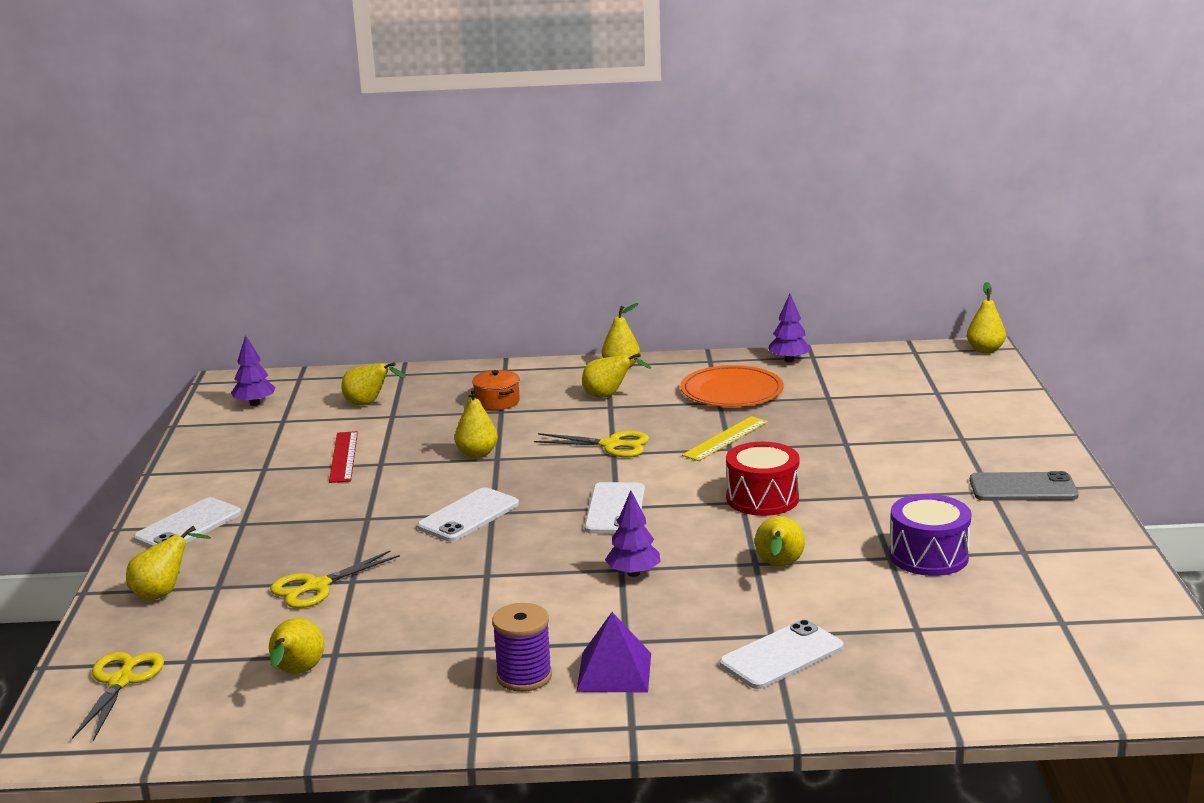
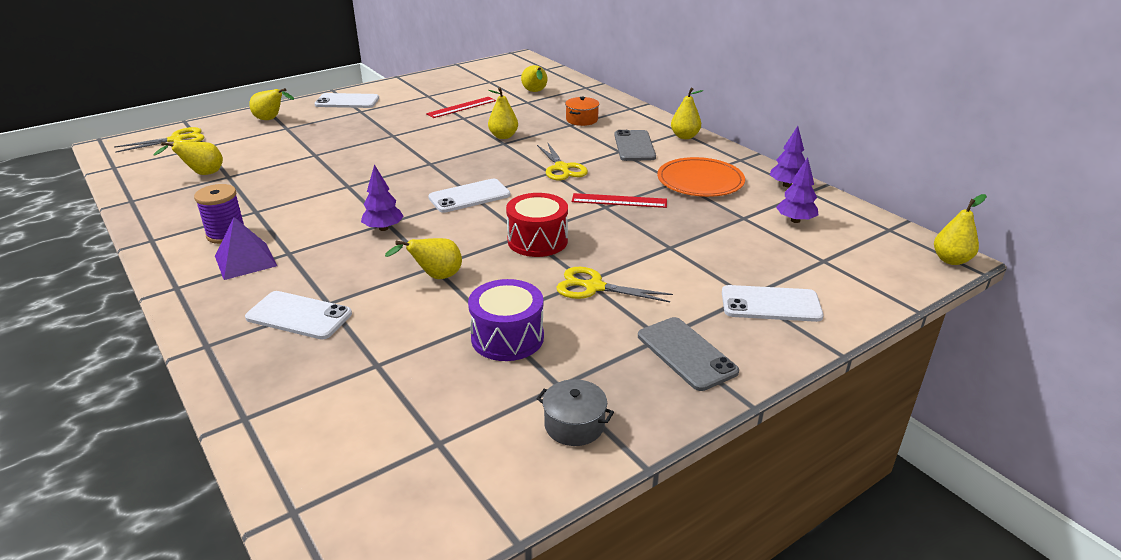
camera: 55 degrees right, 10 degrees up
purple tree [231,335,275,406] -> purple tree moved to [776,158,818,223]
yellow scissors [270,550,400,608] -> yellow scissors moved to [556,267,673,302]
white phone [417,487,519,542] -> white phone moved to [722,285,824,322]
yellow pear [582,353,651,398] -> grey phone [614,130,656,161]
yellow ruler [682,416,768,461] -> red ruler [572,193,667,208]
none -> grey pot [536,379,614,446]

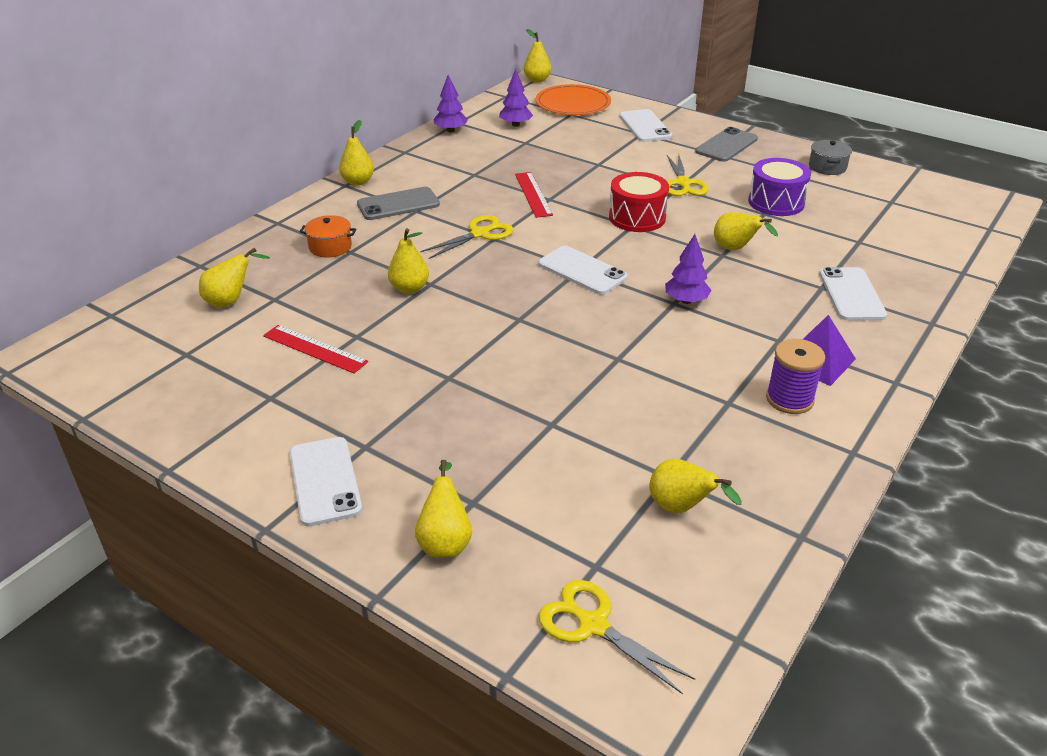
camera: 110 degrees left, 5 degrees up
orange plate [657,157,745,197] -> orange plate moved to [535,84,611,115]

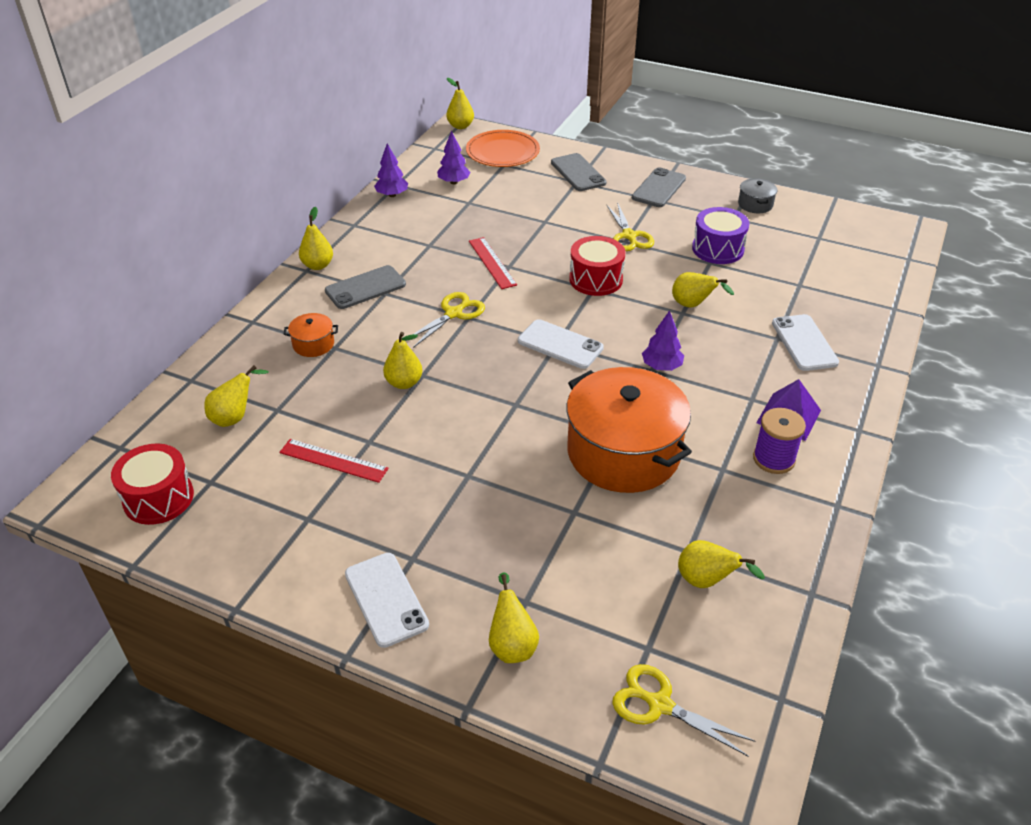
camera: 10 degrees left, 5 degrees up
white phone [619,109,672,142] -> grey phone [551,153,607,191]
none -> red drum [111,444,194,525]
none -> orange pot [567,367,692,493]

